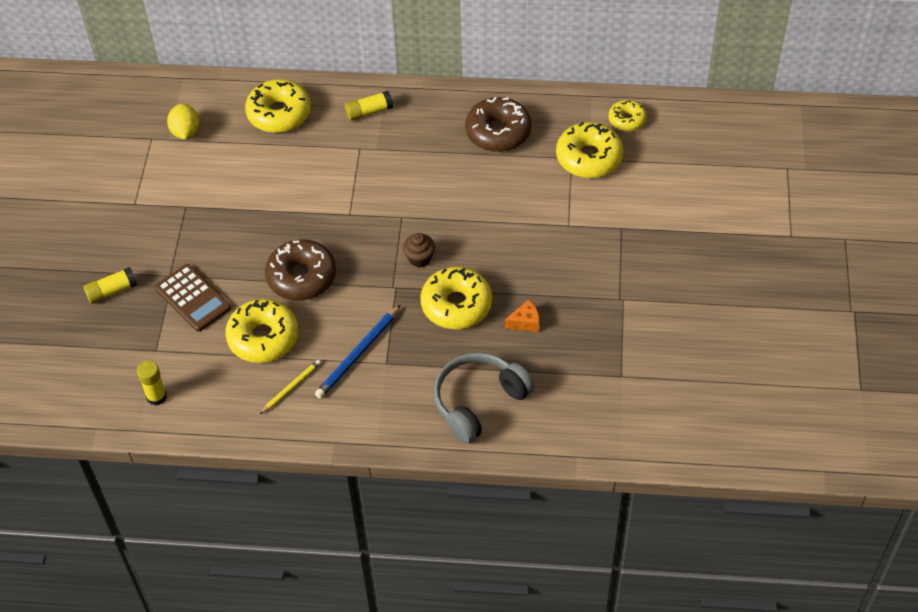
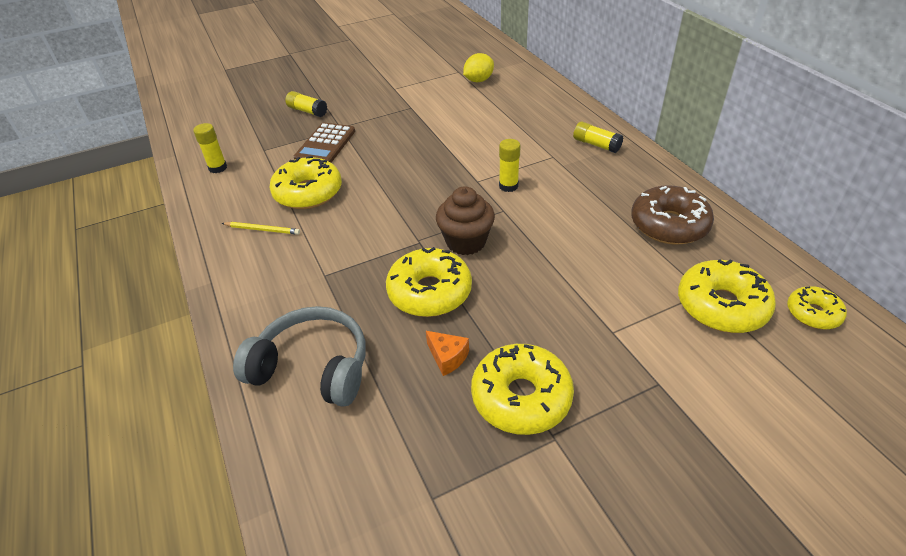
camera: 60 degrees right, 10 degrees down
yellow donut [245,79,311,133] -> yellow donut moved to [471,344,574,435]
brown donut [265,239,336,301] -> none
blue pencil [315,305,401,398] -> none
brown cupcake [403,233,435,267] -> brown cupcake [436,186,495,255], size x1.58
none -> yellow glue stick [499,139,521,192]

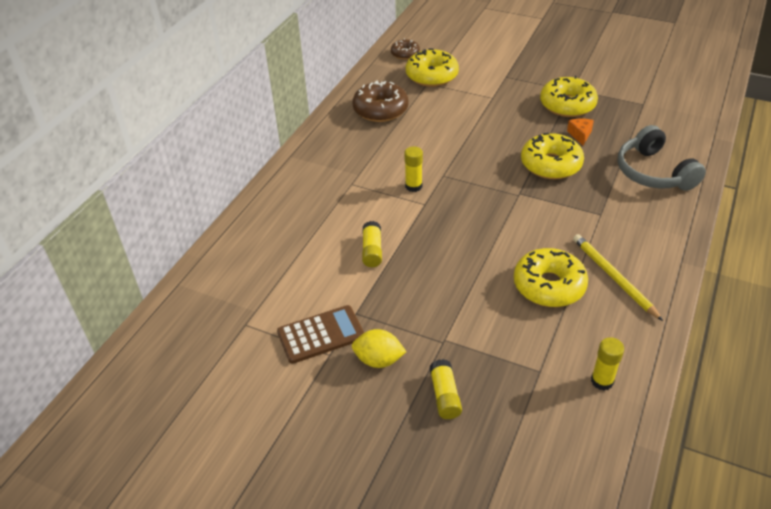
camera: 130 degrees left, 0 degrees up
yellow pencil [222,222,300,235] -> yellow pencil [573,234,663,321], size x1.63
brown calculator [294,122,355,163] -> brown calculator moved to [277,305,364,364]
brown cupcake [436,186,495,255] -> none
yellow lemon [463,53,494,82] -> yellow lemon moved to [352,329,406,368]
yellow glue stick [573,121,623,153] -> yellow glue stick moved to [362,221,382,267]
yellow donut [787,286,847,329] -> brown donut [391,38,420,60]

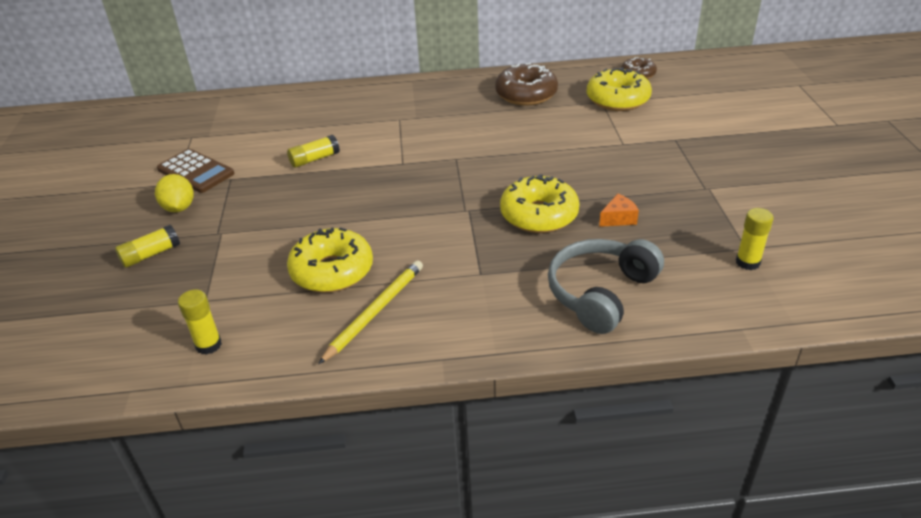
camera: 60 degrees right, 5 degrees down
yellow glue stick [404,146,423,192] -> yellow glue stick moved to [736,208,773,270]
yellow donut [540,76,598,117] -> none

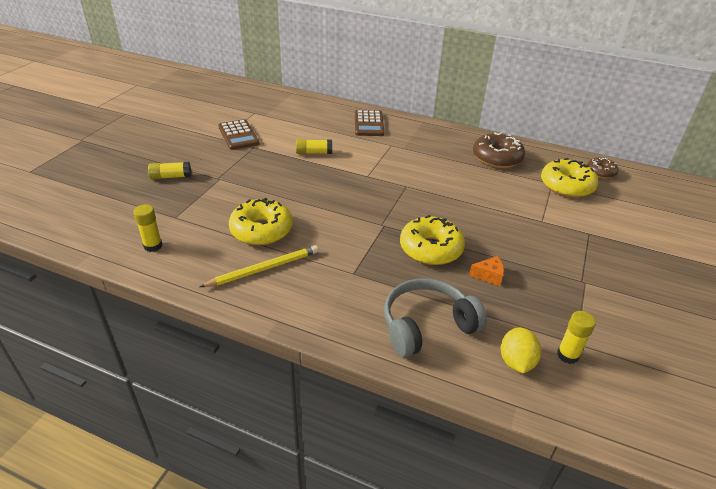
camera: 25 degrees right, 0 degrees up
yellow lemon [155,174,194,212] -> yellow lemon moved to [501,328,541,373]
none -> brown calculator [355,110,384,136]

